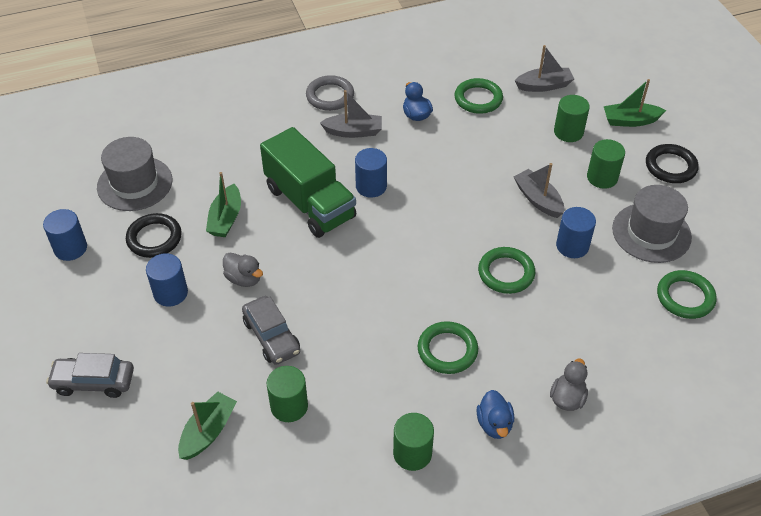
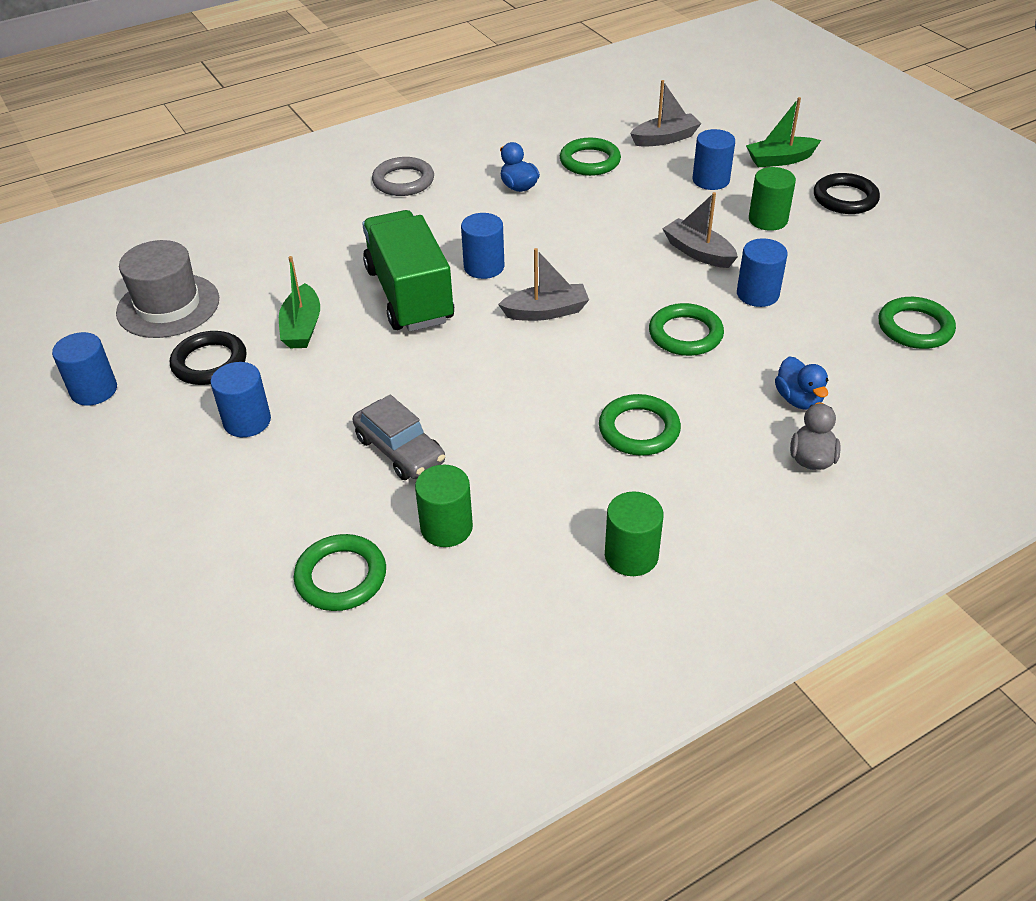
camera: 10 degrees left, 5 degrees down
grey car [46,353,134,398] -> none
green boat [178,391,237,460] -> green ring [294,534,386,611]
grey duck [223,253,263,287] -> none
green truck [260,127,356,238] -> green truck turned 150 degrees counterclockwise [362,210,454,332]
grey boat [320,90,382,138] -> grey boat moved to [498,248,589,321]
blue duck [477,390,514,439] -> blue duck moved to [775,356,829,410]
green cylinder [554,95,590,142] -> blue cylinder [692,129,735,190]
grey hat [612,185,692,263] -> none

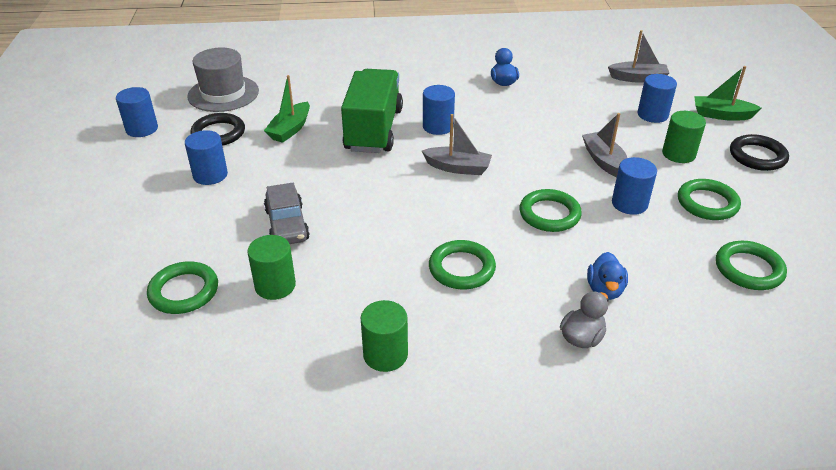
camera: 25 degrees right, 5 degrees down
grey ring [372,157,434,196] -> none
green ring [560,138,621,176] -> green ring moved to [678,179,741,220]

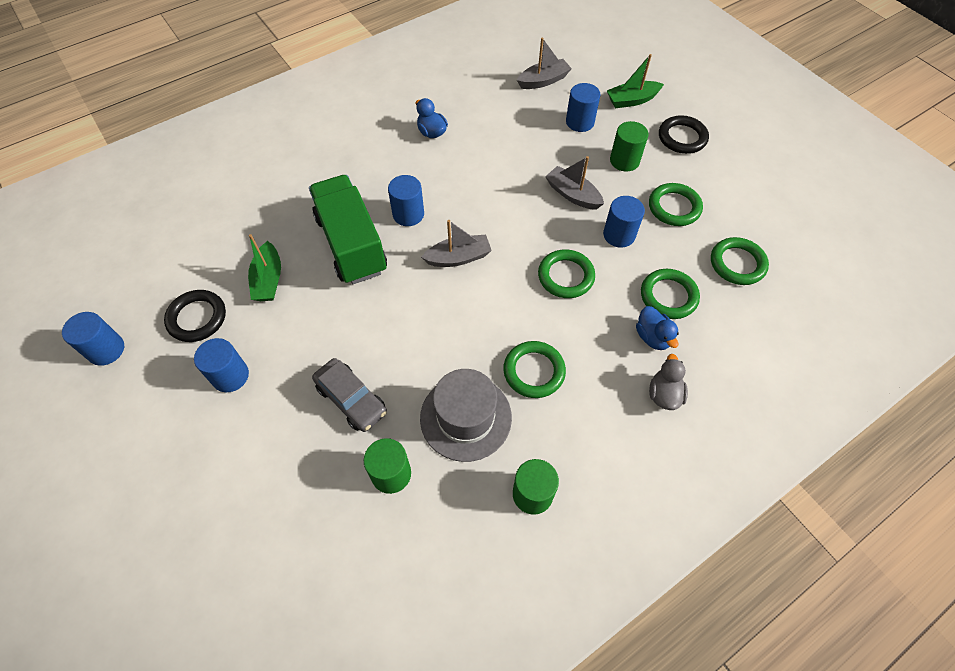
camera: 30 degrees left, 20 degrees up
green ring [147,261,218,314] -> green ring moved to [641,269,700,319]
grey hat [187,47,259,112] -> grey hat moved to [420,369,512,462]

